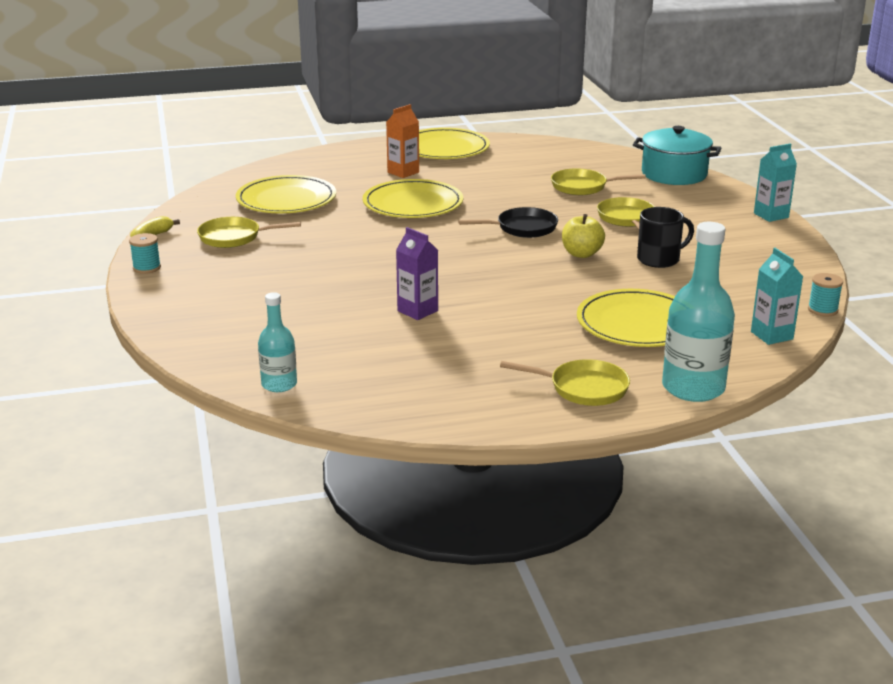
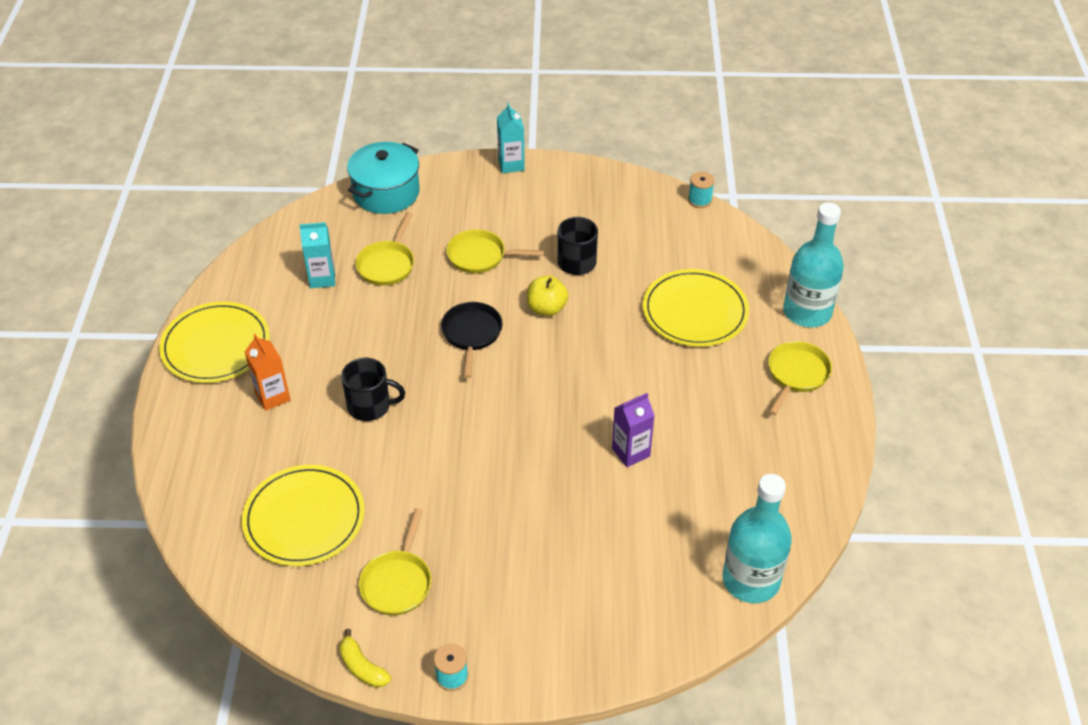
camera: 75 degrees left, 20 degrees up
turquoise bottle [258,292,297,392] -> turquoise bottle [722,474,792,603], size x1.75
yellow plate [363,179,463,218] -> black mug [341,358,405,421]
turquoise carton [751,248,803,345] -> turquoise carton moved to [299,222,335,288]

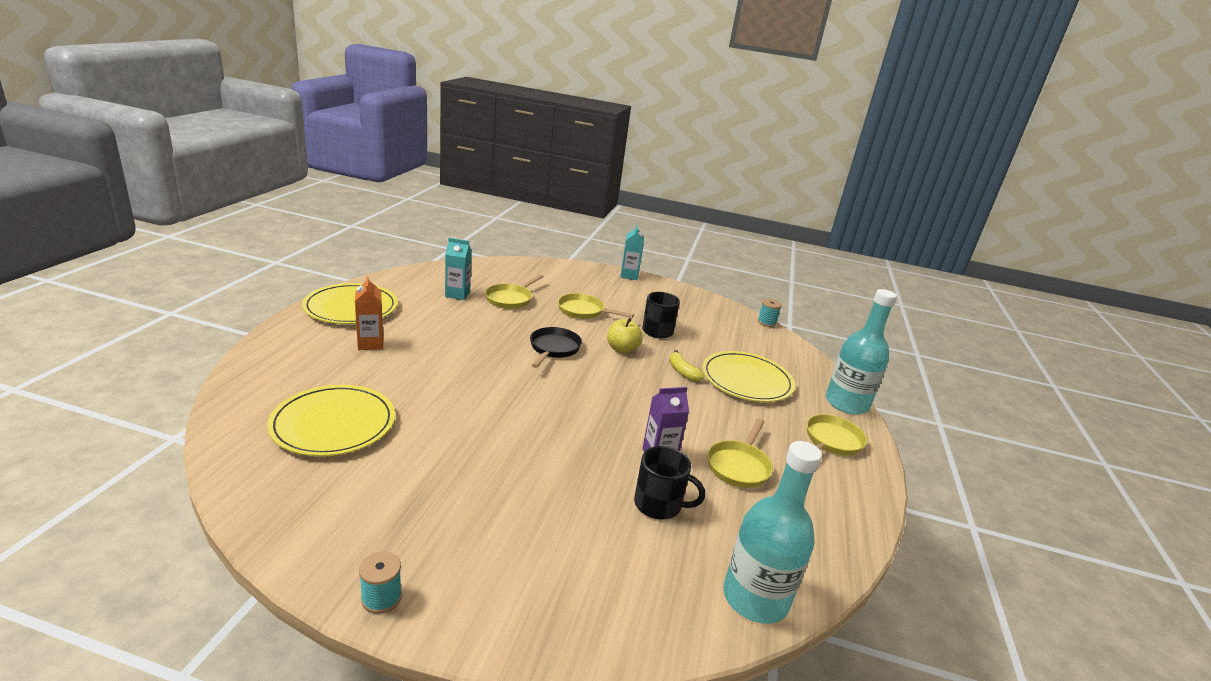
camera: 10 degrees right, 20 degrees down
yellow banana [339,629,391,688] -> yellow banana moved to [669,350,704,381]
black mug [341,358,405,421] -> black mug moved to [634,446,705,520]
turquoise pot [347,142,420,214] -> none
yellow pan [359,508,431,615] -> yellow pan moved to [708,418,773,488]

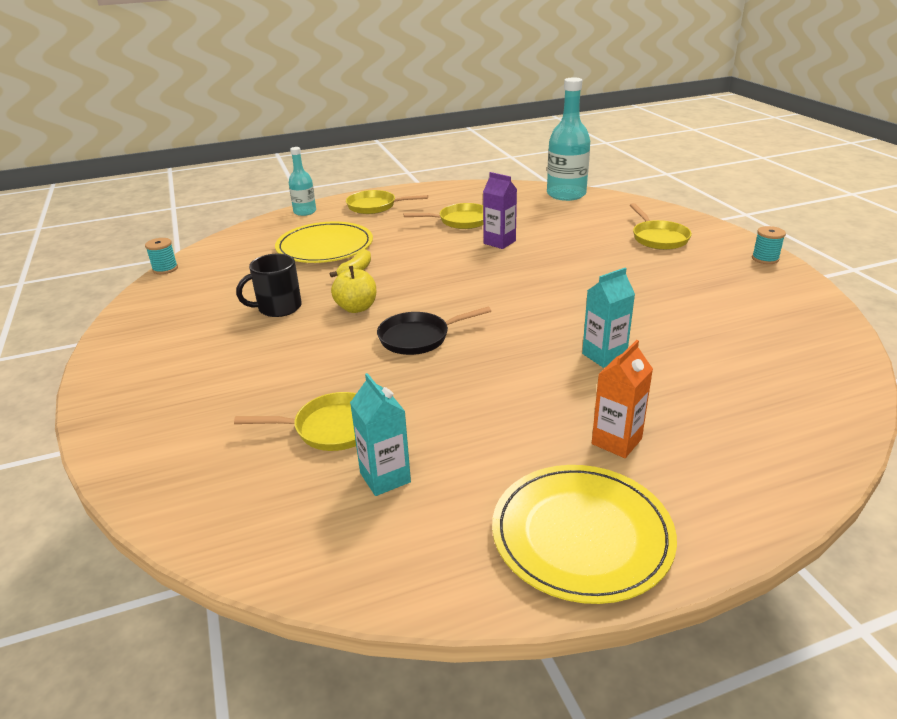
camera: 120 degrees left, 5 degrees up
yellow plate [267,385,395,456] -> none
yellow pan [558,293,634,319] -> yellow pan moved to [630,203,692,250]
turquoise carton [620,224,644,280] -> turquoise carton moved to [582,268,635,368]
black mug [634,446,705,520] -> none
turquoise bottle [826,289,897,415] -> turquoise bottle [289,147,316,216], size x0.57

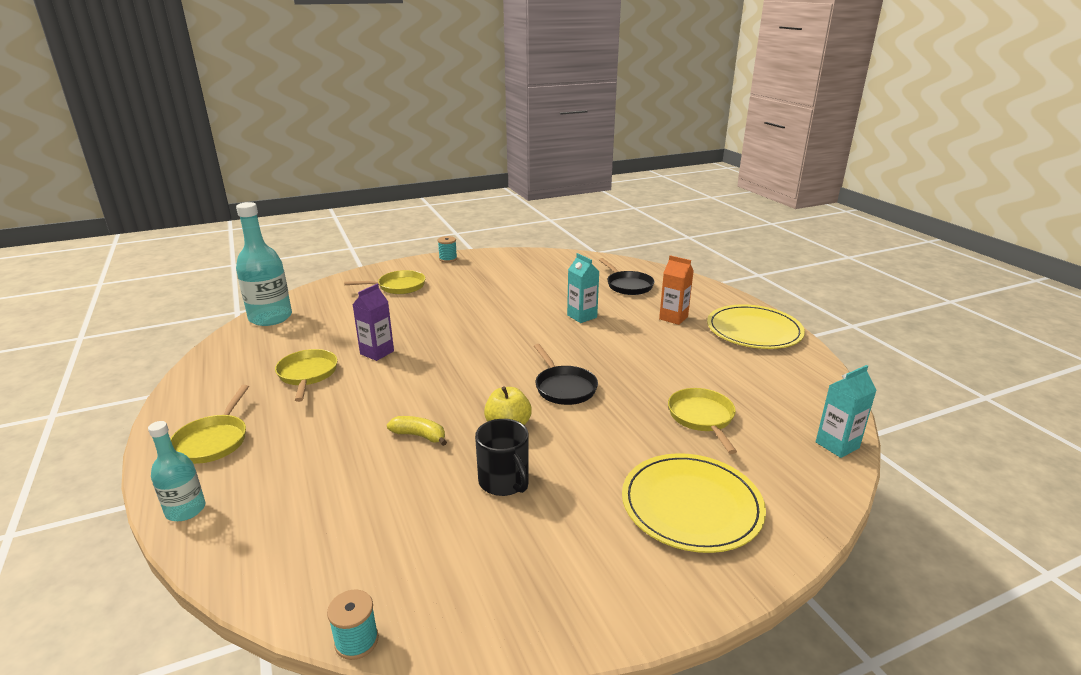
camera: 95 degrees left, 5 degrees down
yellow plate [275,221,373,263] -> yellow plate moved to [622,453,766,553]
turquoise carton [350,373,411,496] -> turquoise carton moved to [816,365,877,458]
none -> black pan [599,258,654,295]

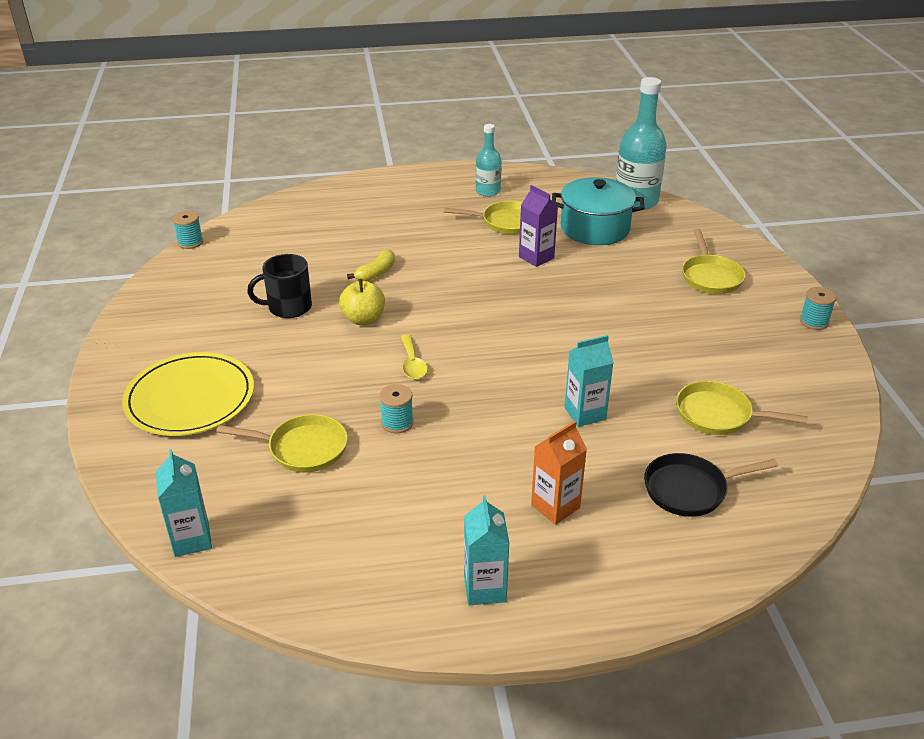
camera: 105 degrees right, 10 degrees up
turquoise bottle [148,421,206,521] -> turquoise bottle moved to [476,124,502,197]
yellow pan [170,385,249,464] -> yellow pan moved to [676,381,808,435]
black pan [534,344,598,405] -> yellow spoon [401,334,428,379]
yellow plate [707,304,805,349] -> turquoise carton [464,495,509,605]
none -> turquoise spool [379,384,414,433]
none -> turquoise pot [552,177,644,245]

